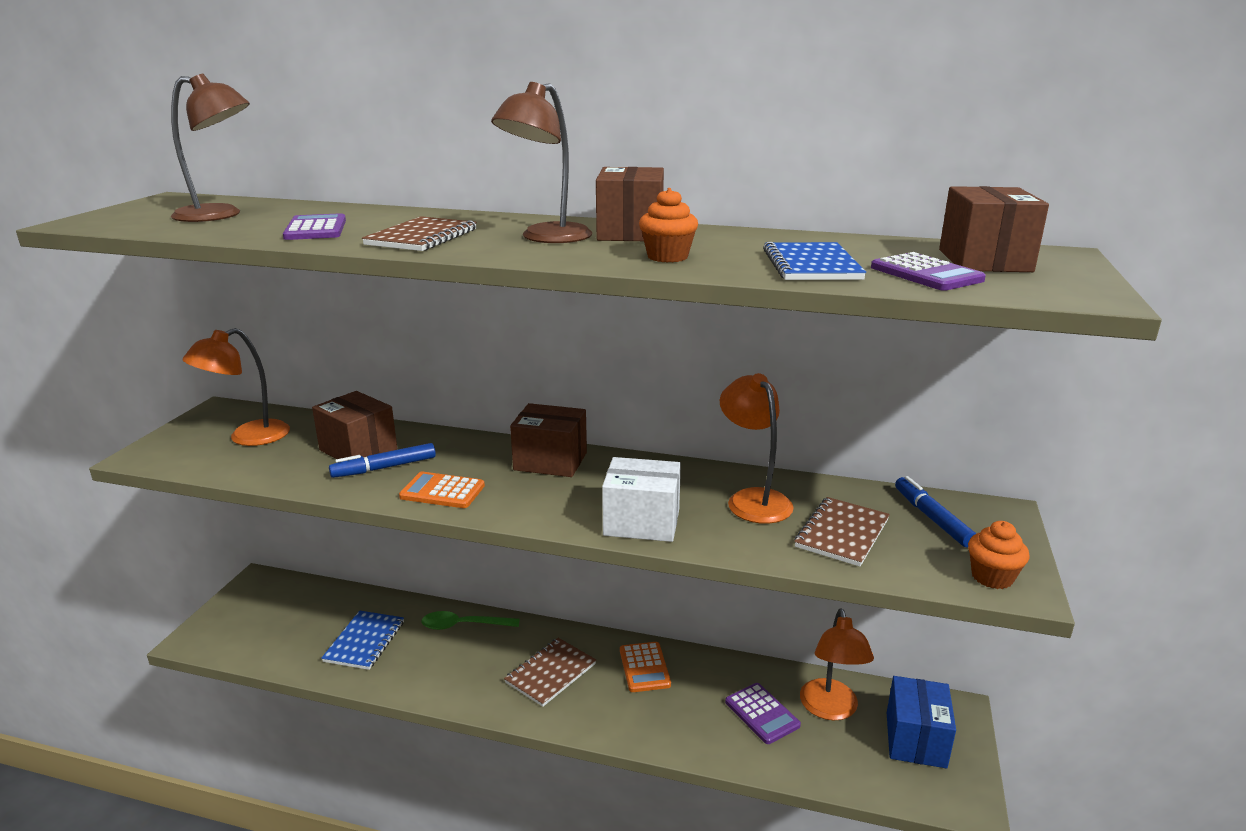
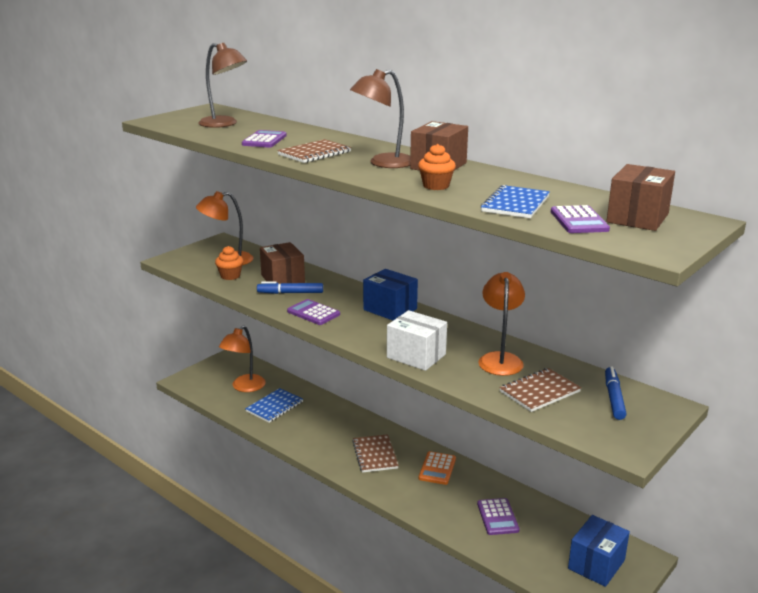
camera: 25 degrees right, 0 degrees up
orange calculator [399,472,485,508] -> purple calculator [287,299,340,325]
green spoon [421,611,520,630] -> none
brown notebook [504,638,596,707] -> brown notebook turned 75 degrees counterclockwise [352,434,399,473]
brown box [510,403,587,477] -> blue box [363,269,418,320]
orange lamp [800,608,874,721] -> orange lamp moved to [219,325,266,392]
orange cupcake [968,521,1030,589] -> orange cupcake moved to [215,246,243,280]

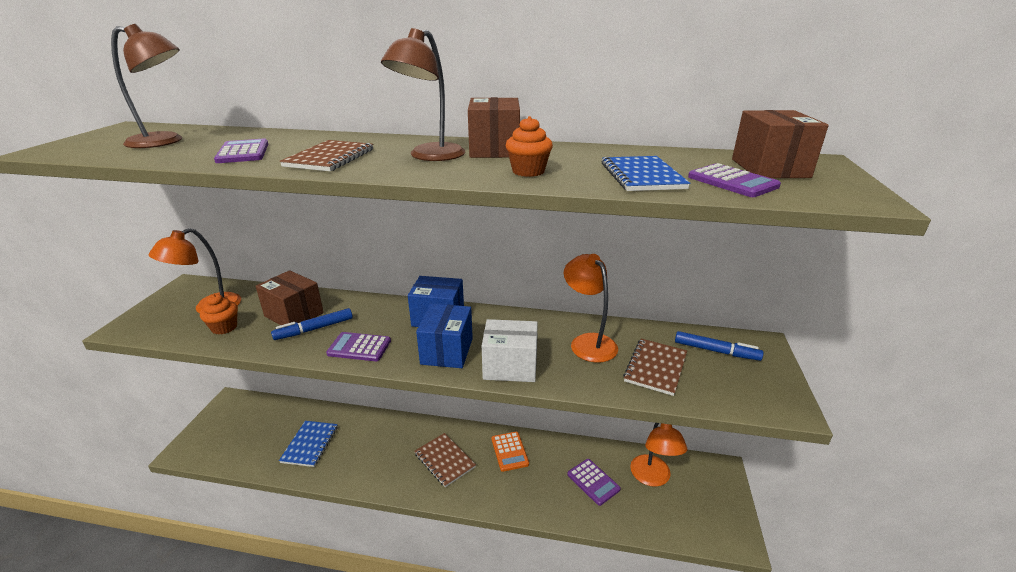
camera: 30 degrees left, 5 degrees up
orange lamp [219,325,266,392] -> orange lamp moved to [630,423,687,487]
blue box [568,515,630,587] -> blue box moved to [416,304,473,368]
blue marker [605,366,627,420] -> blue marker turned 135 degrees clockwise [675,331,764,361]

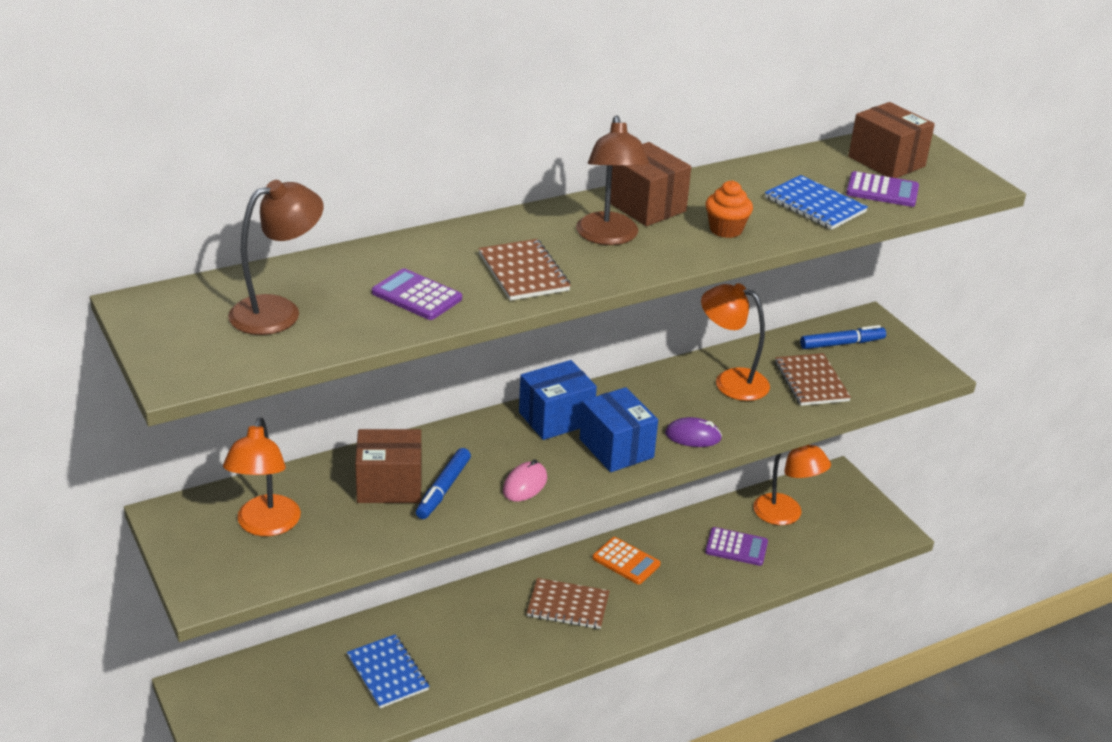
camera: 40 degrees left, 5 degrees up
orange cupcake [200,294,238,335] -> none
purple calculator [326,332,391,361] -> pink mouse [503,459,547,501]
white box [482,319,538,382] -> purple mouse [665,417,722,447]

